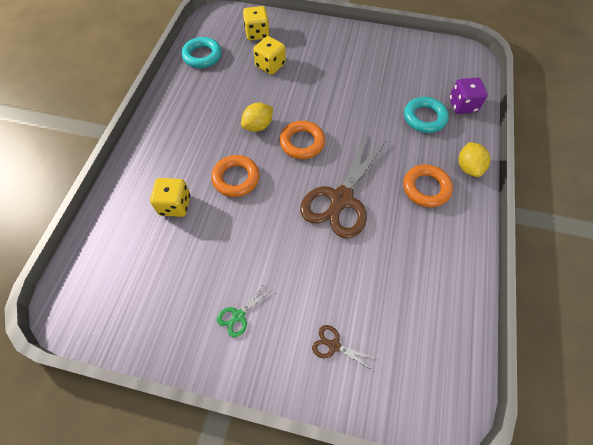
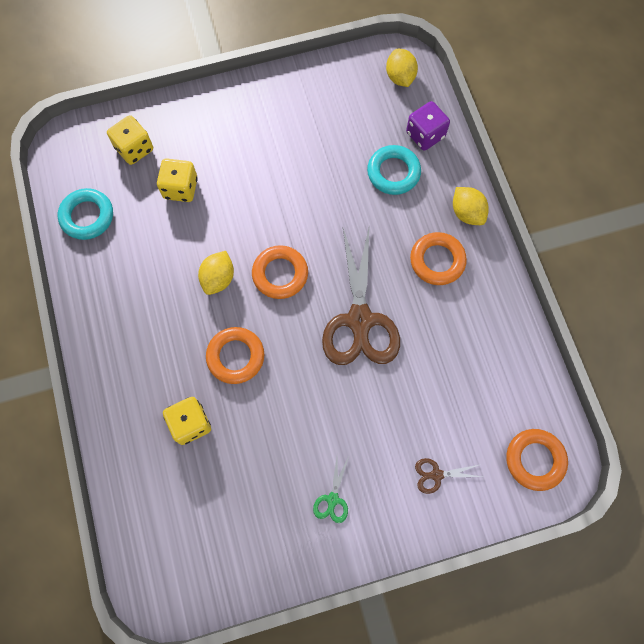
camera: 30 degrees left, 10 degrees up
none -> yellow lemon [386,49,418,87]
none -> orange ring [506,429,568,491]

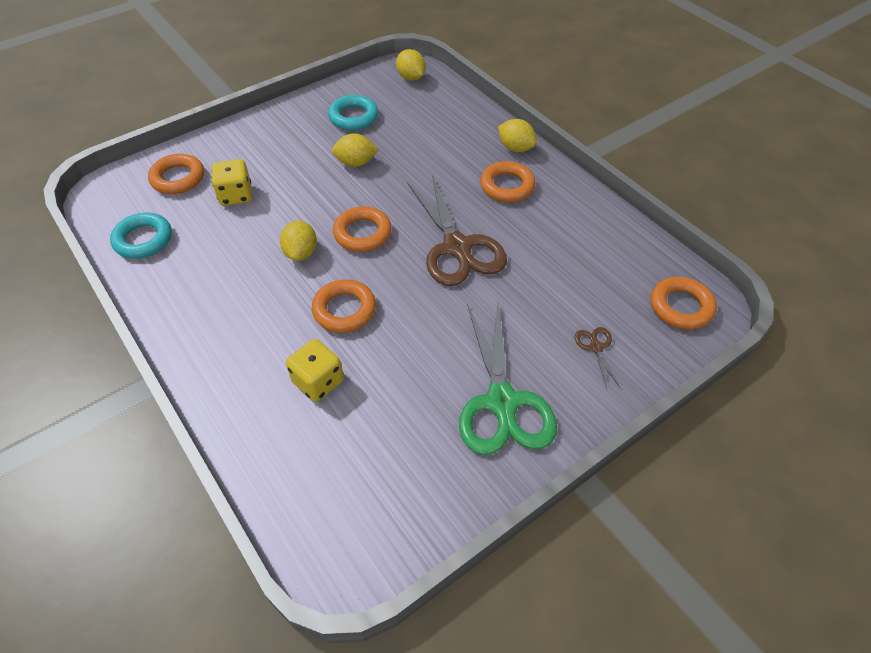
camera: 20 degrees left, 20 degrees down
yellow dice [107,115,153,165] -> orange ring [148,154,204,194]
green scissors [313,457,349,523] -> green scissors [459,304,557,455], size x2.38
turquoise ring [367,145,421,195] -> turquoise ring moved to [328,95,378,130]
purple dice [406,101,450,151] -> none
brown scissors [415,458,481,494] -> brown scissors turned 105 degrees clockwise [575,327,620,389]
none -> yellow lemon [332,133,379,167]

